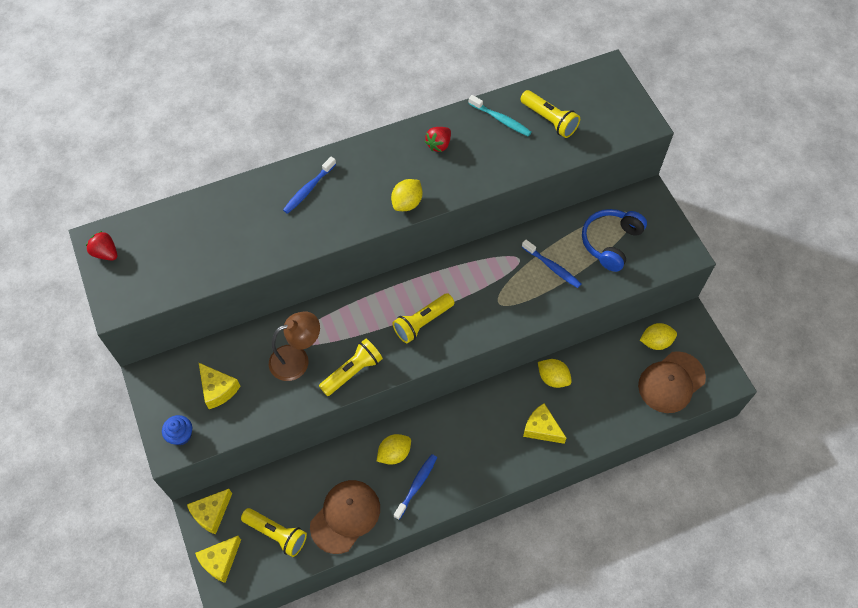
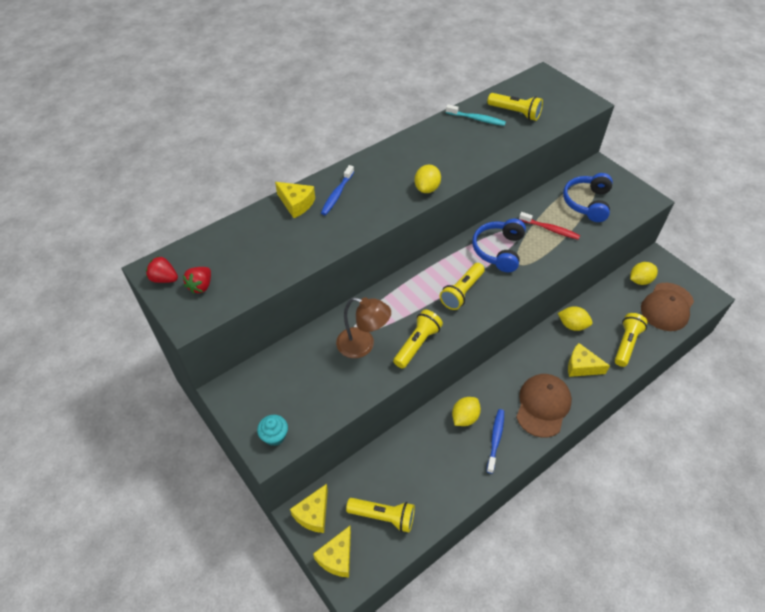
camera: 15 degrees left, 10 degrees down
blue cupcake [162,415,192,445] -> turquoise cupcake [257,415,288,446]
yellow cheese [198,362,241,409] -> yellow cheese moved to [275,182,315,218]
brown lamp [269,311,320,381] -> brown lamp turned 60 degrees clockwise [336,297,391,358]
brown cap [310,480,380,554] -> brown cap moved to [516,374,572,438]
red strawberry [425,127,451,152] -> red strawberry moved to [183,267,211,294]
blue toothbrush [522,240,581,288] -> red toothbrush [519,212,580,240]
none -> blue headphones [472,219,526,272]
none -> yellow flashlight [615,313,648,367]

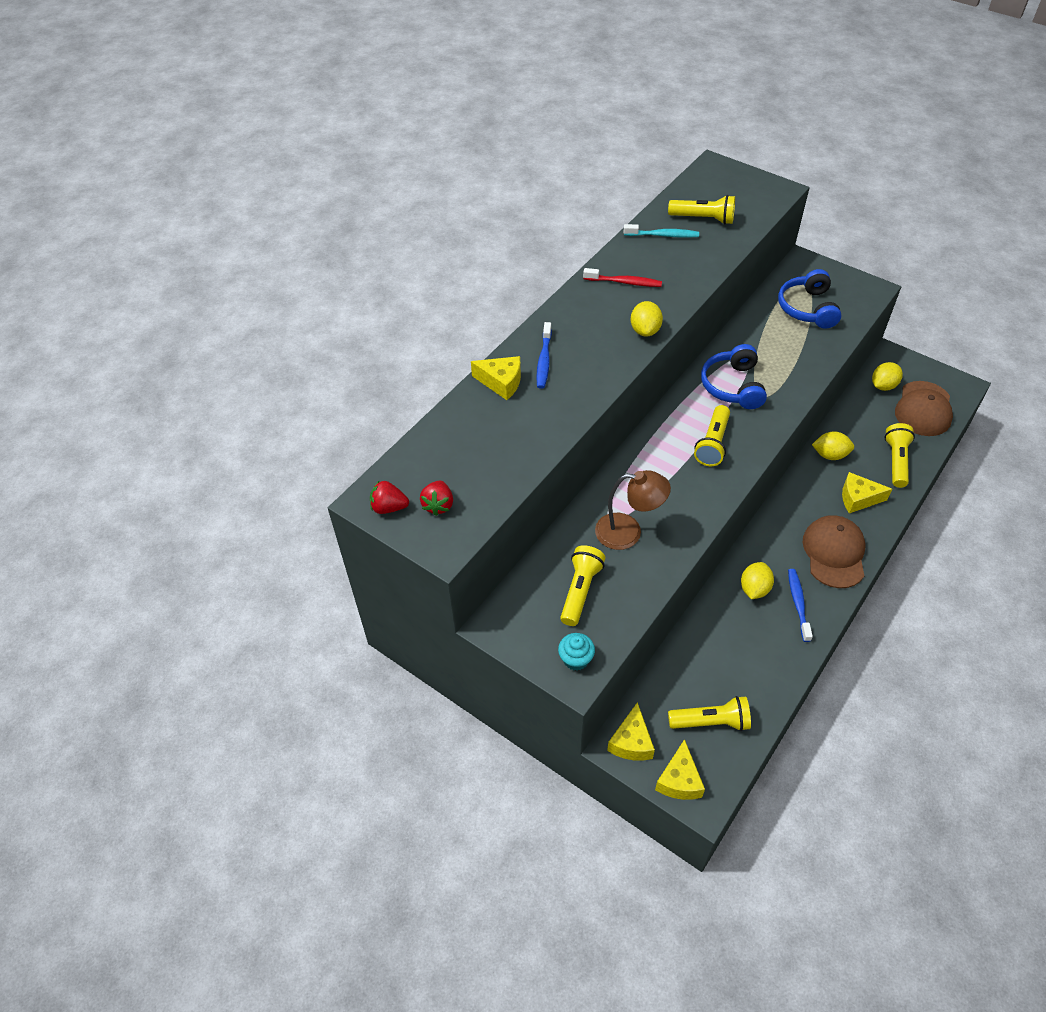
camera: 15 degrees left, 0 degrees up
yellow flashlight [393,310,443,369] -> yellow flashlight moved to [560,545,605,626]
red toothbrush [519,212,580,240] -> red toothbrush moved to [583,268,662,287]

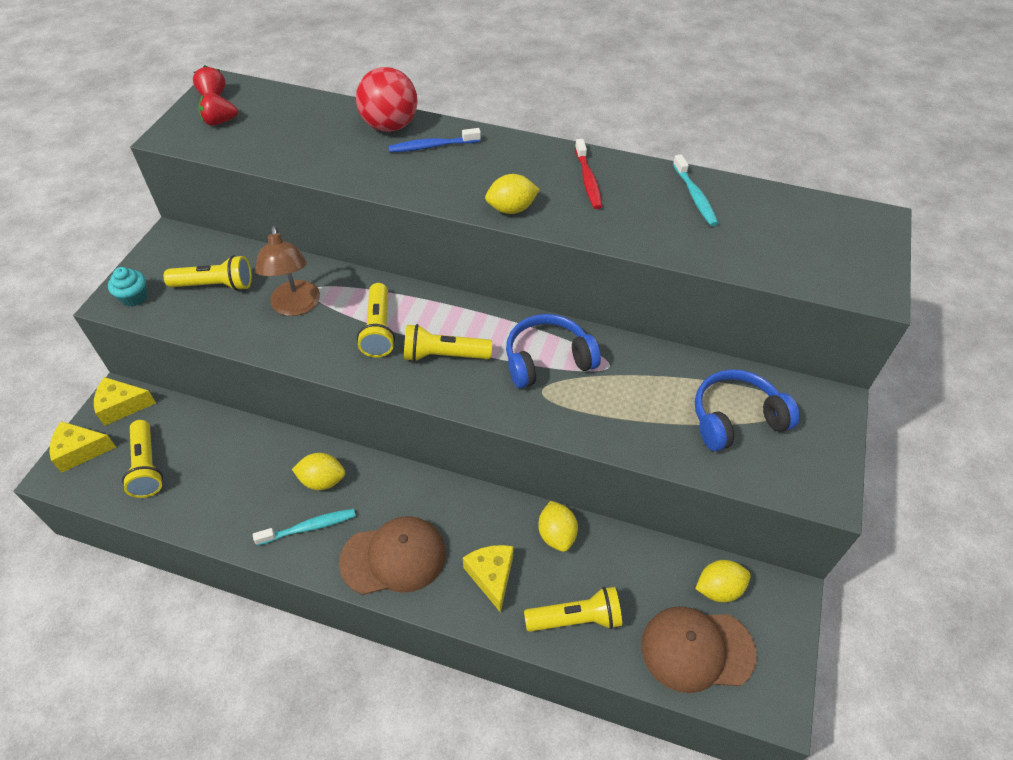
camera: 70 degrees right, 0 degrees up
yellow cheese [471,356,521,400] -> red ball [356,67,418,132]
yellow flashlight [668,195,735,225] -> yellow flashlight moved to [357,283,395,358]
blue toothbrush [788,569,813,642] -> turquoise toothbrush [253,509,356,545]
yellow lemon [872,362,903,391] -> yellow lemon turned 45 degrees counterclockwise [695,560,751,602]

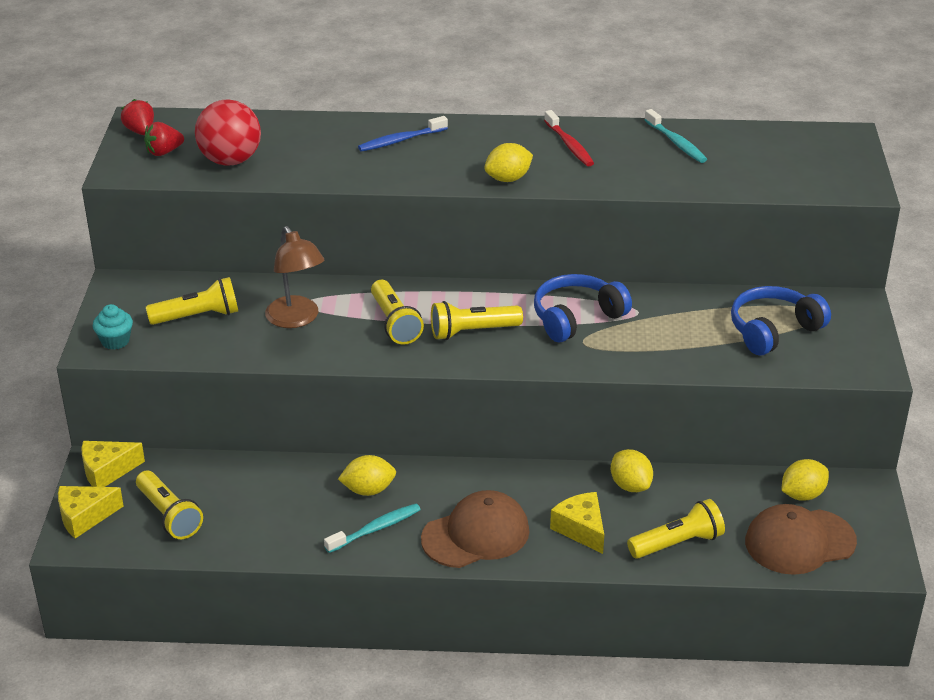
camera: 15 degrees left, 15 degrees down
red ball [356,67,418,132] -> red ball moved to [195,99,261,166]

